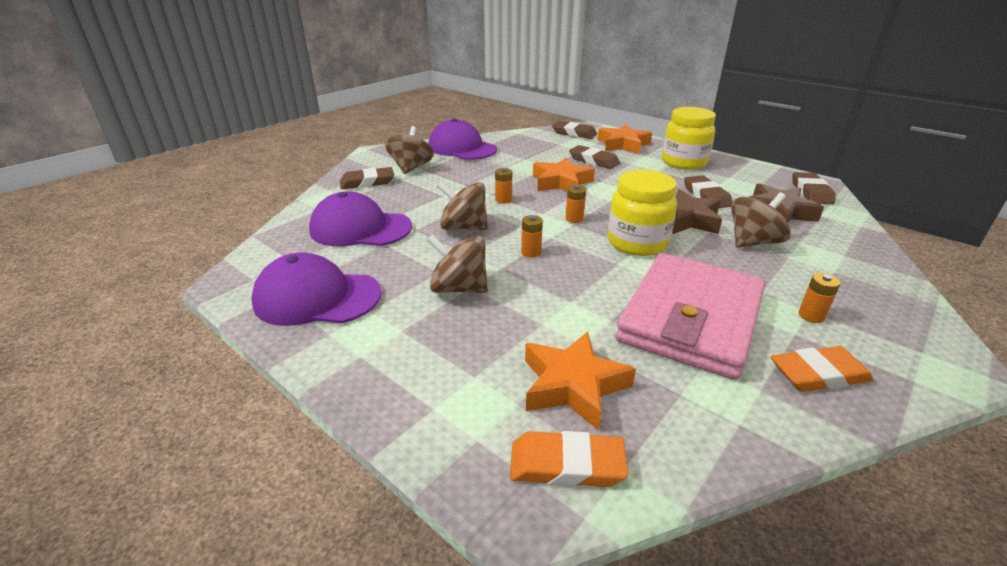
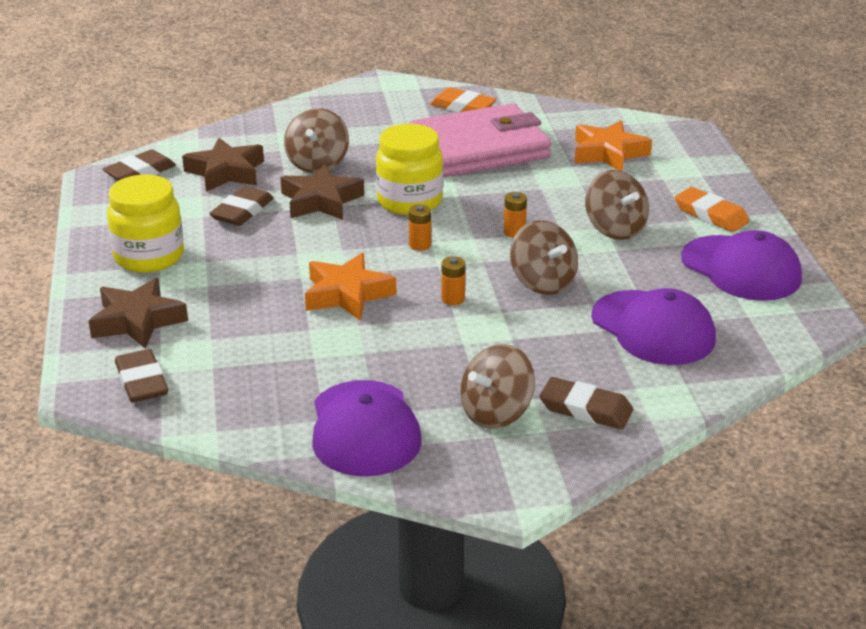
camera: 140 degrees left, 0 degrees up
orange eraser [510,431,629,487] -> orange eraser moved to [675,187,749,232]
brown eraser [569,145,620,169] -> none
orange star [597,124,652,154] -> brown star [89,278,188,349]
brown spinning top [731,192,791,248] -> brown spinning top turned 90 degrees counterclockwise [284,108,349,173]
orange battery [799,273,840,323] -> none

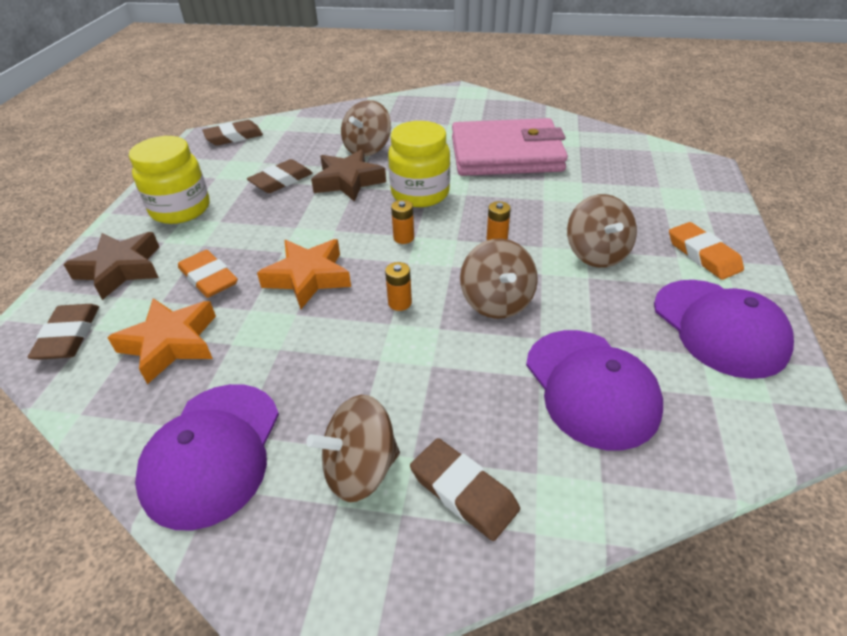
camera: 20 degrees right, 10 degrees up
brown star [182,138,264,192] -> none
orange eraser [430,87,497,112] -> orange eraser moved to [178,250,238,298]
orange star [575,120,652,171] -> orange star moved to [107,298,216,384]

